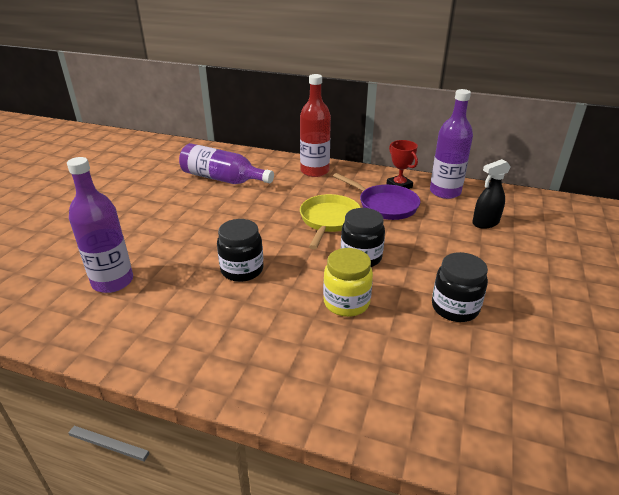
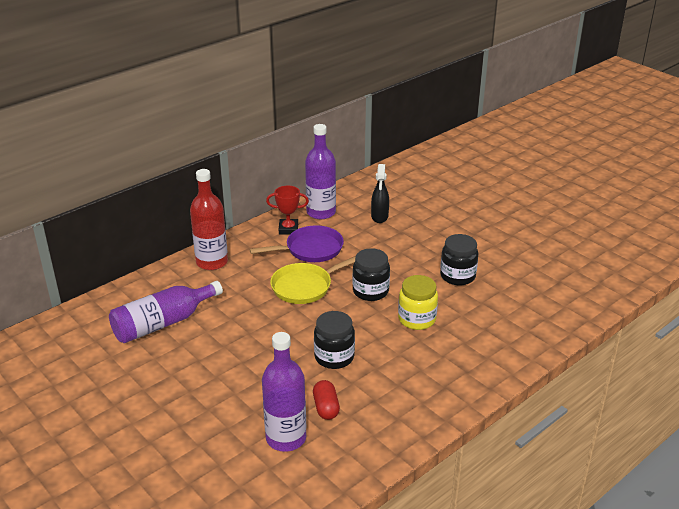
camera: 60 degrees left, 0 degrees up
yellow pan [300,194,361,249] -> yellow pan turned 75 degrees counterclockwise [270,257,355,304]
none -> red capsule [313,380,340,420]

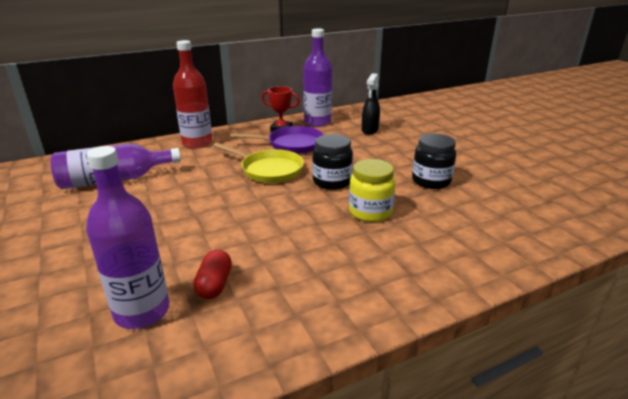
camera: 15 degrees right, 5 degrees down
yellow pan [270,257,355,304] -> yellow pan turned 135 degrees counterclockwise [213,143,304,183]
black jar [314,311,355,369] -> none

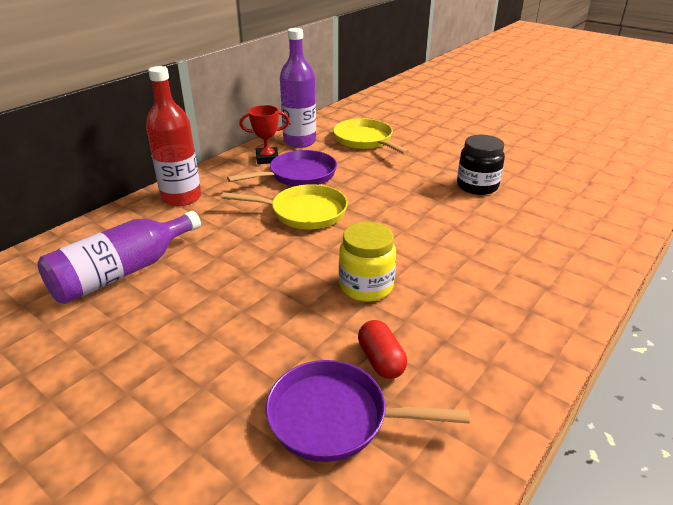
camera: 25 degrees left, 5 degrees up
purple bottle [86,146,169,329] -> purple pan [266,360,470,462]
black jar [312,134,353,190] -> none
yellow jar [349,159,396,222] -> yellow jar moved to [339,222,396,302]
black spray bottle [362,73,380,134] -> yellow pan [333,118,409,155]

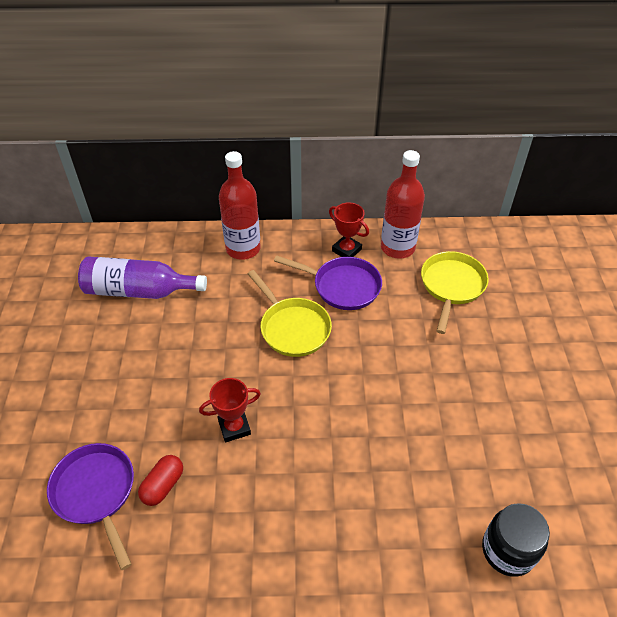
camera: 50 degrees right, 15 degrees up
purple bottle [280,28,316,148] -> red bottle [381,150,425,259]
yellow jar [339,222,396,302] -> red trophy [199,378,261,443]
black jar [457,135,505,195] -> black jar moved to [482,503,550,577]

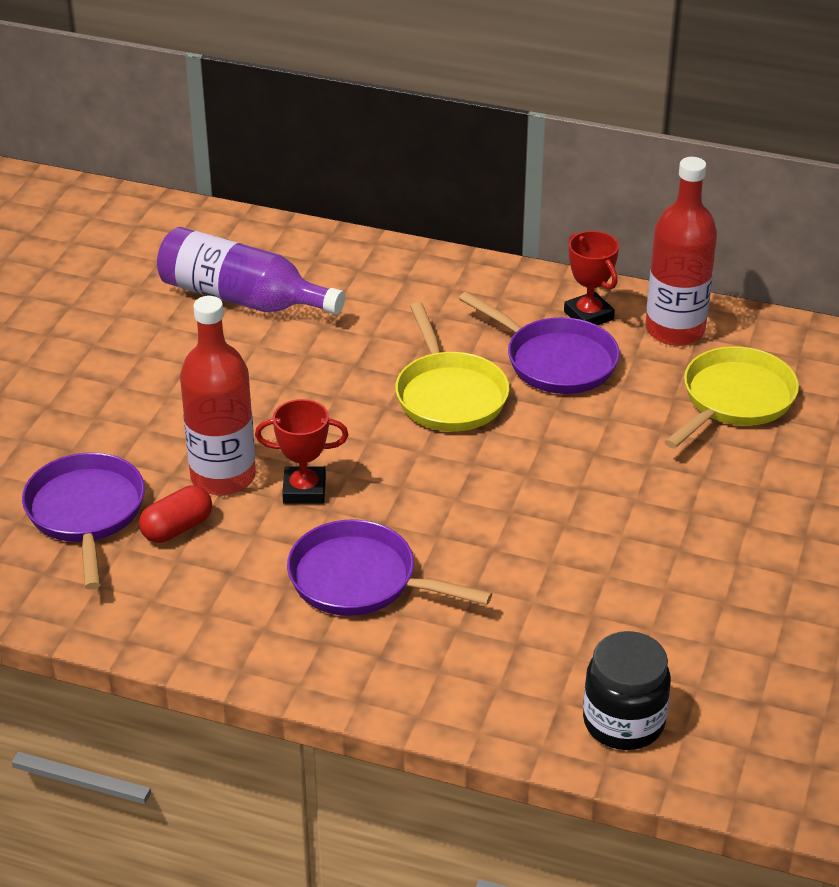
camera: 20 degrees right, 10 degrees down
red bottle [219,151,261,260] -> red bottle moved to [180,296,256,495]
none -> purple pan [287,519,492,616]

